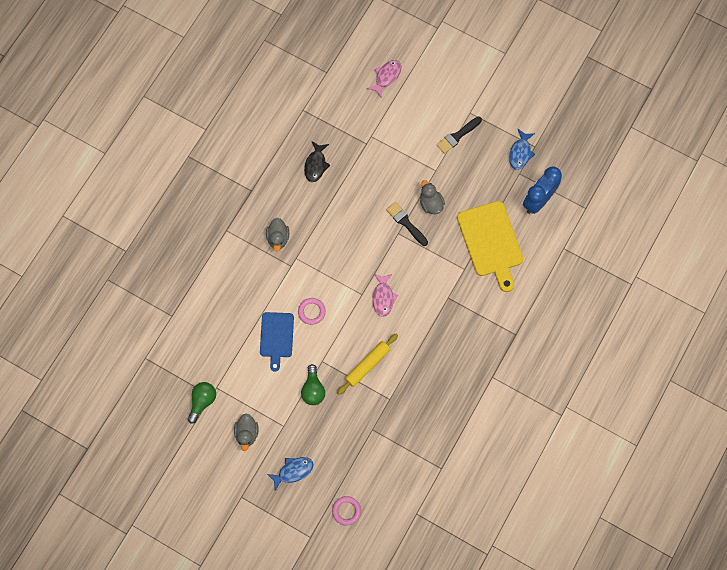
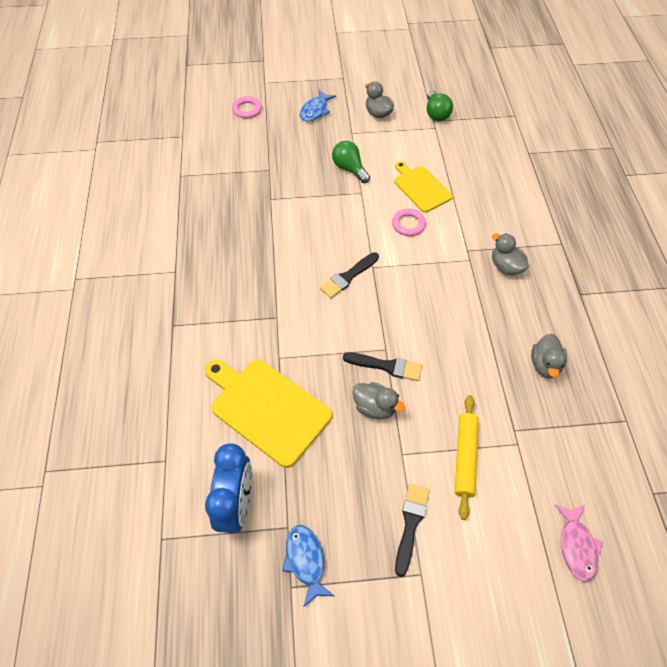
camera: 145 degrees right, 15 degrees down
blue cutting board [260,312,294,372] -> yellow cutting board [394,161,453,213]
black fish [304,141,330,182] -> grey duck [531,334,567,378]
yellow rolling pin [337,334,398,395] -> yellow rolling pin moved to [455,395,479,520]
pink fish [372,274,398,317] -> black brush [320,252,379,298]

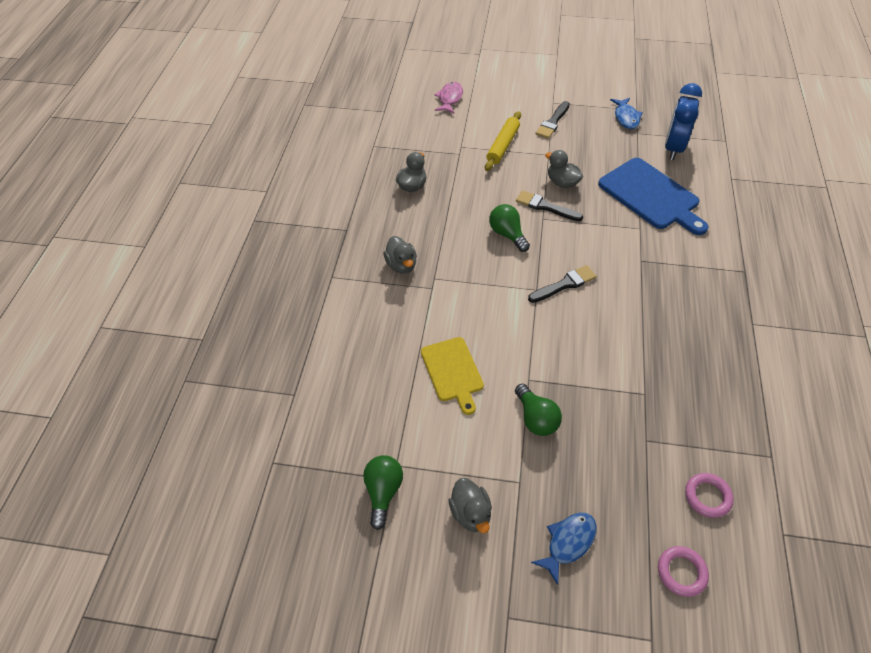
camera: 165 degrees left, 5 degrees down
yellow cutting board [205,359,332,468] -> blue cutting board [598,158,708,235]
pink ring [392,209,426,236] -> pink ring moved to [685,473,734,518]
none -> green light bulb [489,204,530,252]

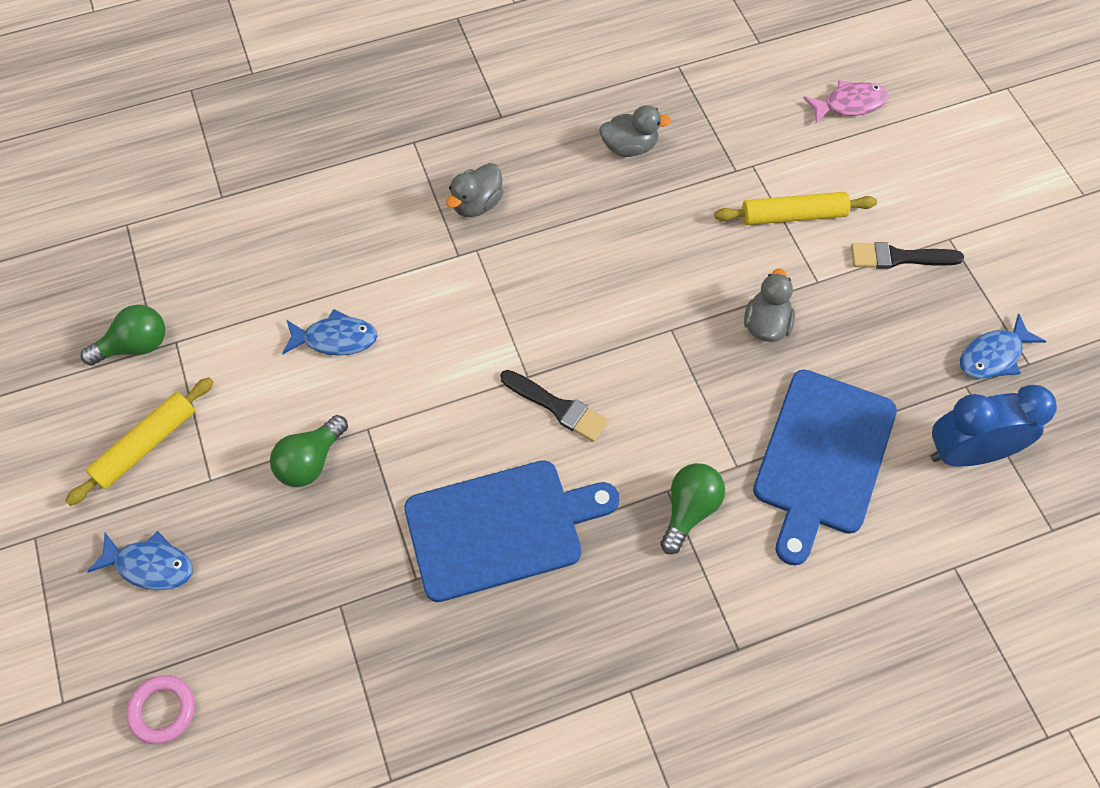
camera: 60 degrees right, 10 degrees up
yellow cutting board [421,337,484,415] -> blue fish [282,309,378,356]
grey duck [448,478,492,534] -> yellow rolling pin [65,377,214,506]
green light bulb [489,204,530,252] -> green light bulb moved to [660,463,725,554]
black brush [516,190,583,221] -> none
pink ring [685,473,734,518] -> none
none -> blue cutting board [404,460,620,602]

